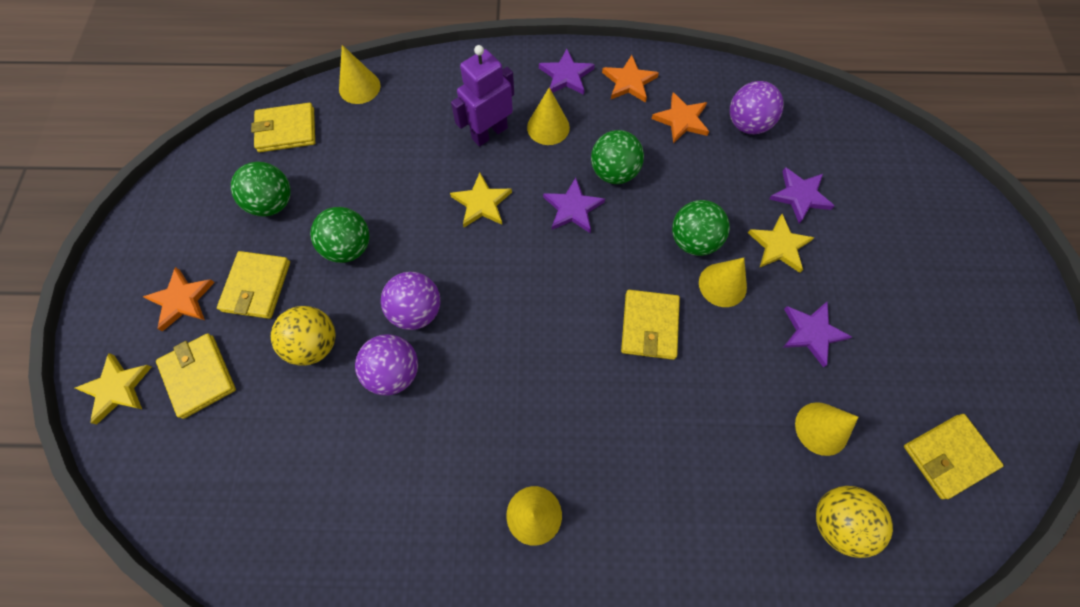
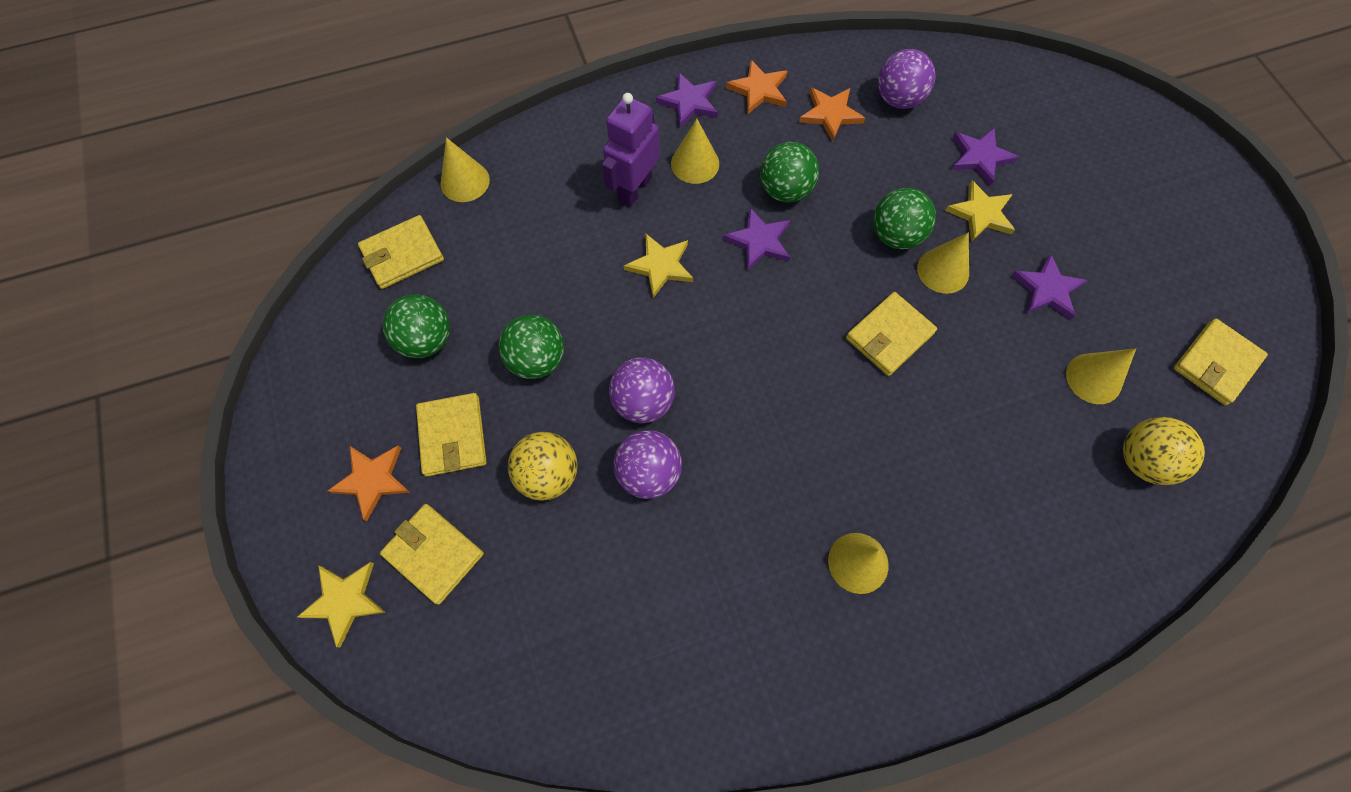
camera: 20 degrees left, 0 degrees up
yellow wallet [621,290,680,360] -> yellow wallet turned 60 degrees clockwise [846,292,937,376]

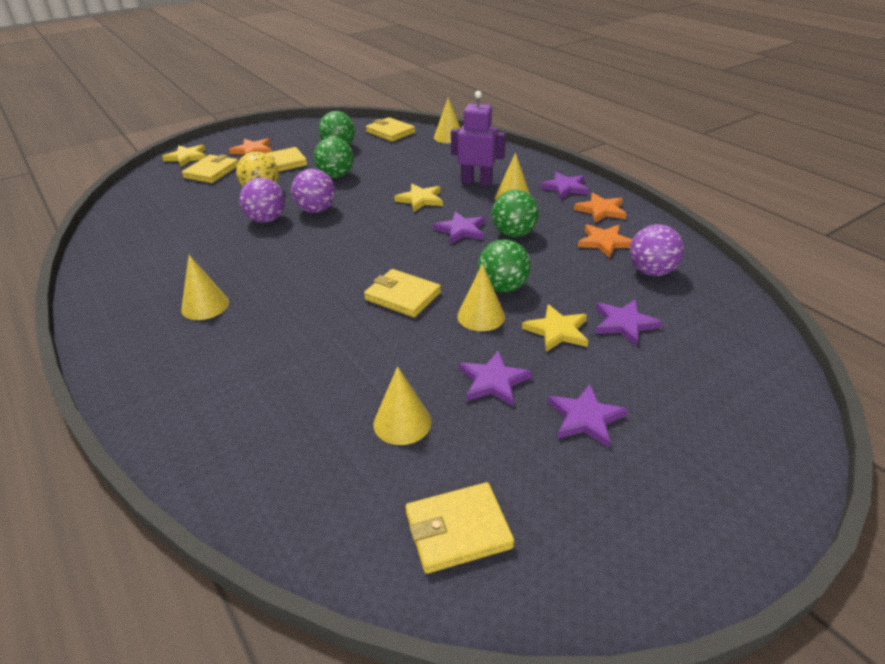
camera: 75 degrees right, 30 degrees down
yellow ball [1123,417,1205,485] -> none
yellow wallet [1174,318,1268,405] -> yellow wallet turned 45 degrees counterclockwise [405,482,514,574]
none -> purple star [548,384,628,448]

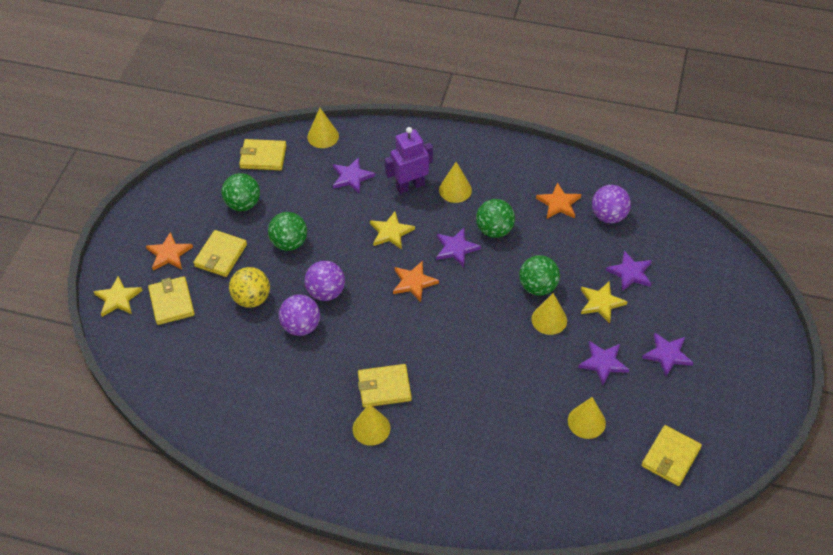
camera: 40 degrees left, 15 degrees up
yellow wallet [364,269,441,317] -> yellow wallet moved to [358,364,412,407]
purple star [540,172,589,199] -> purple star moved to [333,157,375,194]
orange star [574,193,627,223] -> orange star moved to [393,261,439,302]

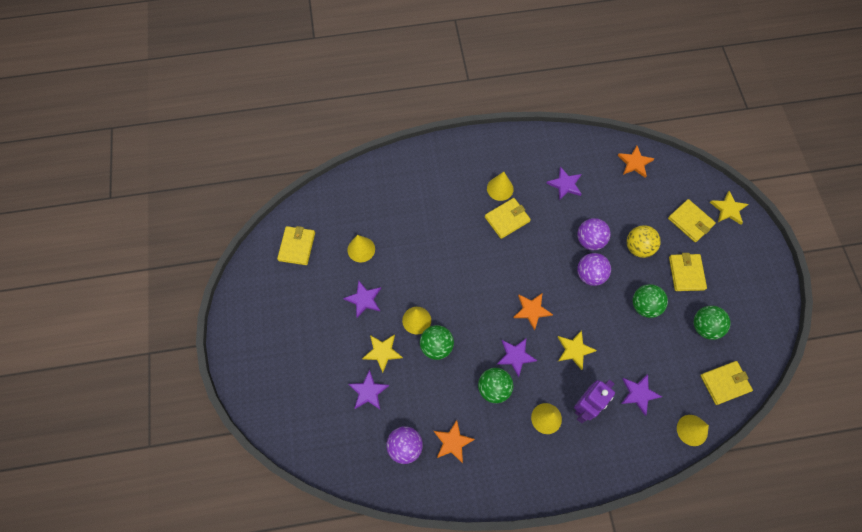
camera: 155 degrees right, 15 degrees up
orange star [146,232,193,271] -> orange star moved to [617,146,654,178]
purple star [642,332,693,377] -> purple star moved to [546,167,582,201]

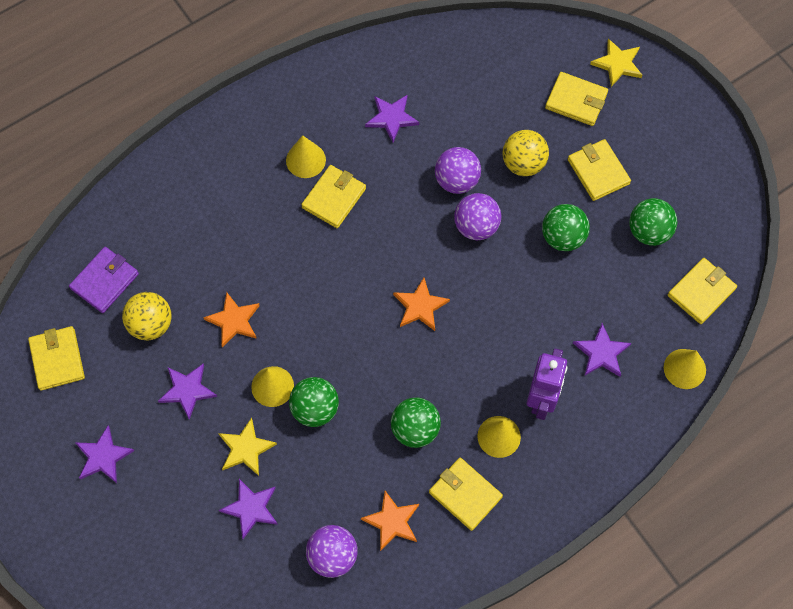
camera: 25 degrees left, 0 degrees up
yellow cone [347,235,375,263] -> yellow ball [122,292,172,340]
purple star [497,338,537,378] -> purple star moved to [75,425,134,483]
yellow star [558,330,597,370] -> none
orange star [617,146,654,178] -> orange star moved to [203,292,260,347]
none -> purple wallet [69,247,139,313]
none -> yellow wallet [429,458,503,531]

